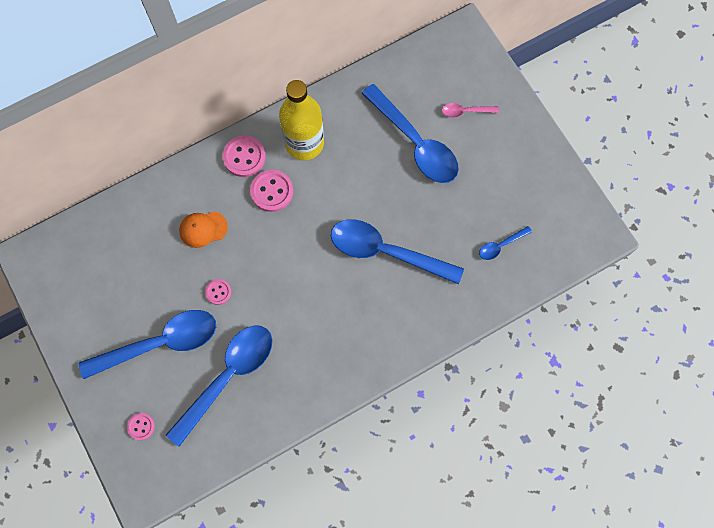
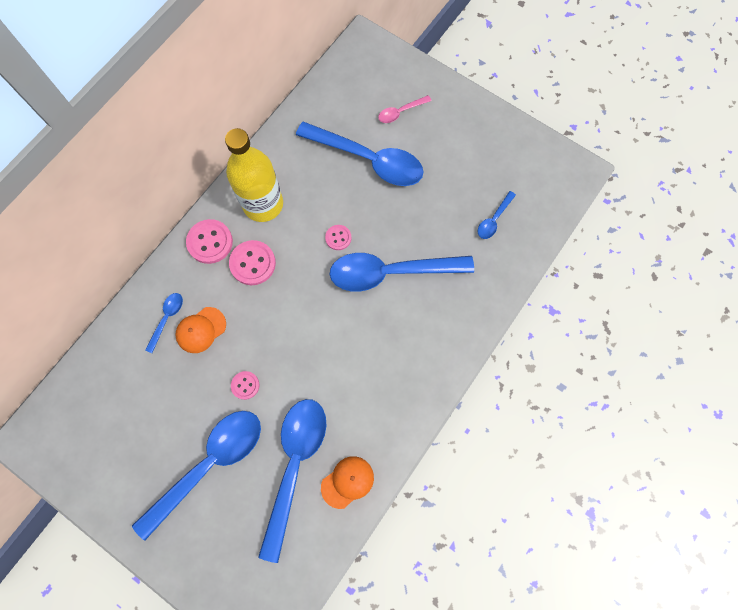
camera: 25 degrees left, 0 degrees up
pink button [127,413,155,440] -> pink button moved to [325,225,351,250]
none -> blue spoon [145,293,183,353]
none -> orange cap [321,456,374,509]

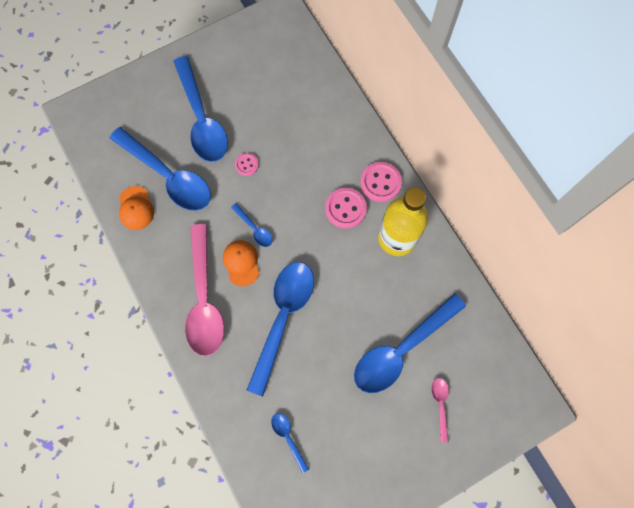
camera: 115 degrees right, 0 degrees up
blue spoon [145,293,183,353] -> blue spoon moved to [231,203,273,247]
orange cap [175,307,226,353] -> orange cap moved to [223,240,259,286]
pink button [325,225,351,250] -> none
none -> pink spoon [185,224,224,356]

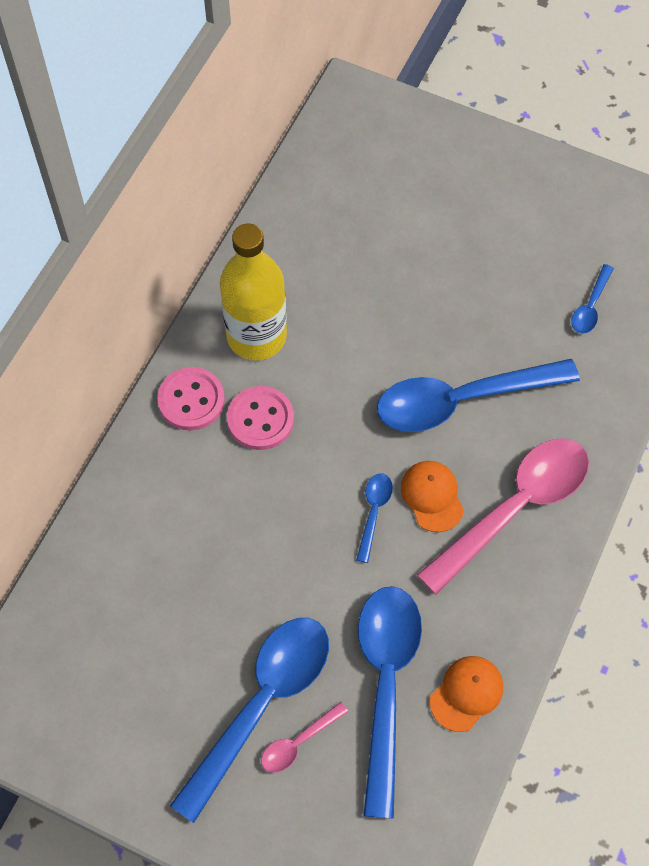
camera: 125 degrees left, 10 degrees down
orange cap [223,240,259,286] -> orange cap turned 120 degrees clockwise [401,461,464,532]
pink button [235,153,259,176] -> none
blue spoon [354,293,466,393] -> none
pink spoon [431,378,449,443] -> pink spoon moved to [261,702,349,773]

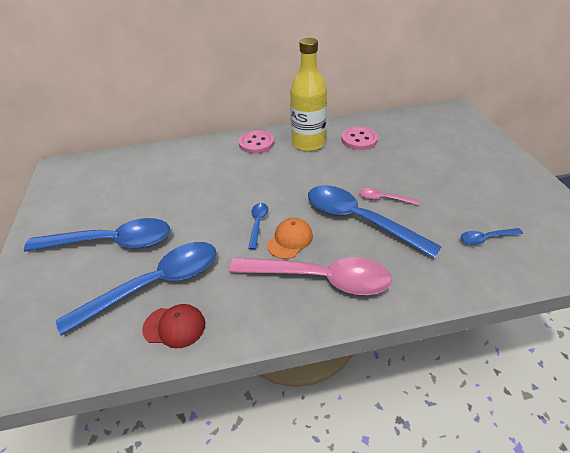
camera: 55 degrees right, 20 degrees down
pink button [227,386,294,450] -> pink button moved to [341,126,378,150]
pink spoon [261,702,349,773] -> pink spoon moved to [359,188,419,205]
blue spoon [356,473,393,563] -> blue spoon turned 60 degrees counterclockwise [248,203,268,249]
orange cap [430,656,503,732] -> red cap [142,304,205,348]

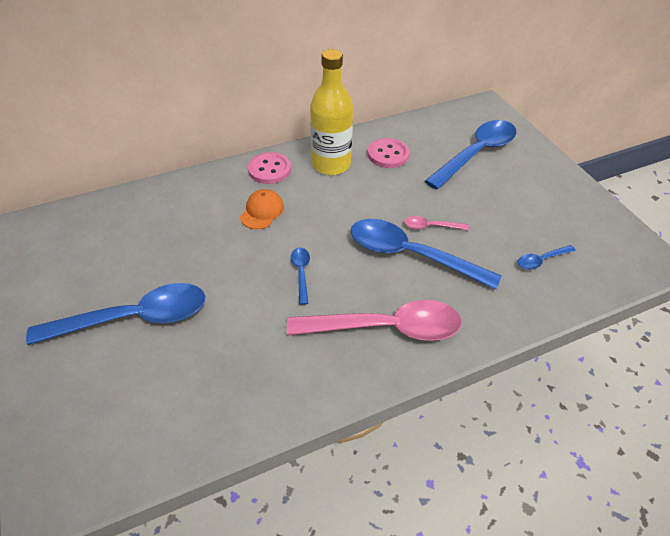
camera: 15 degrees left, 5 degrees up
blue spoon [56,242,217,335] -> blue spoon moved to [425,120,516,190]
red cap [142,304,205,348] -> none
orange cap [267,218,313,259] -> orange cap moved to [240,189,284,229]

